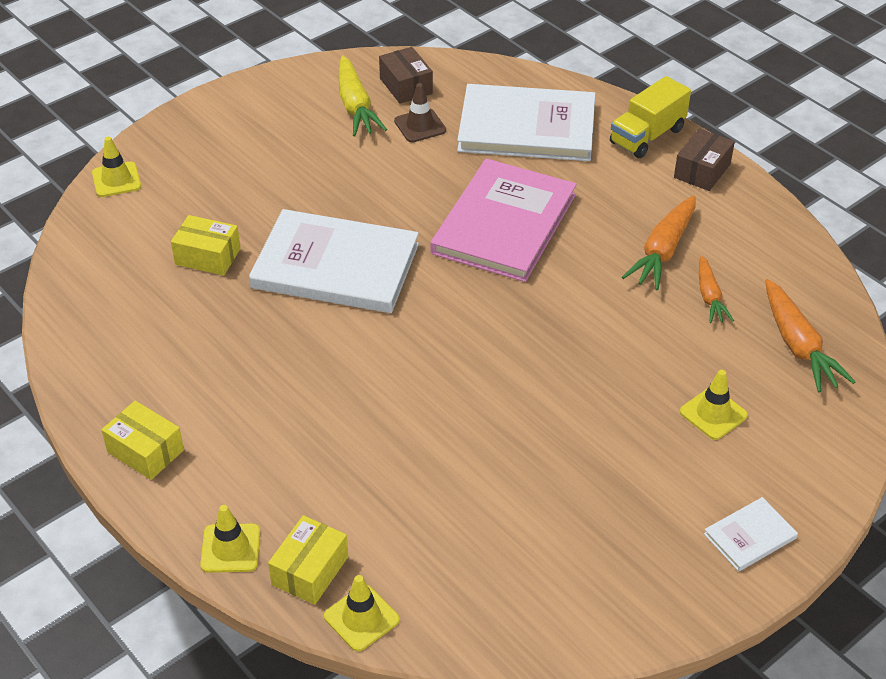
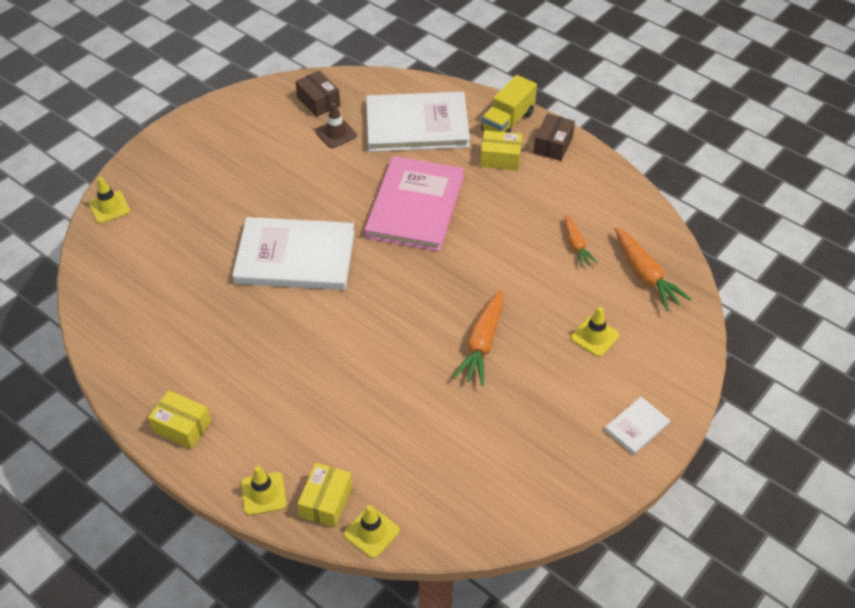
camera: 10 degrees left, 5 degrees up
yellow box [171,215,241,276] -> yellow box moved to [480,130,522,170]
yellow carrot [338,56,387,136] -> none
orange carrot [622,196,696,290] -> orange carrot moved to [453,290,503,386]

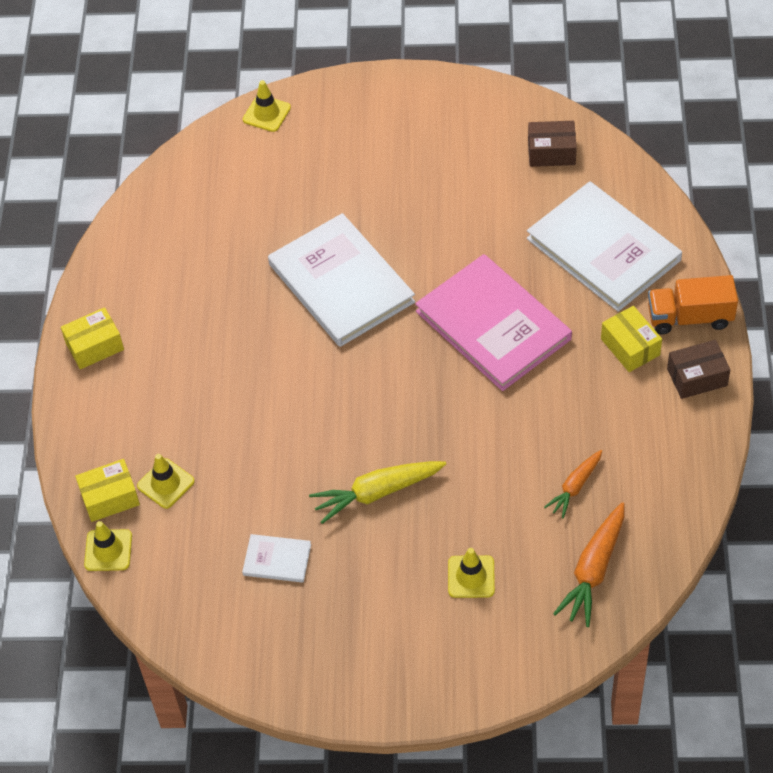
camera: 55 degrees right, 5 degrees up
yellow box [148,390,211,449] -> yellow box turned 75 degrees clockwise [61,307,124,369]
yellow traffic cone [241,466,287,515] -> yellow traffic cone moved to [137,454,194,509]
brown box [295,71,340,117] -> brown box turned 75 degrees clockwise [528,121,577,167]
brown traffic cone [316,103,357,148] -> none
pink book [364,156,464,252] -> pink book turned 75 degrees clockwise [415,254,572,391]
orange carrot [453,290,503,386] -> yellow carrot [309,461,446,524]
yellow truck [481,75,537,133] -> orange truck [648,275,738,334]
white book [604,397,670,455] -> white book moved to [242,534,311,583]

